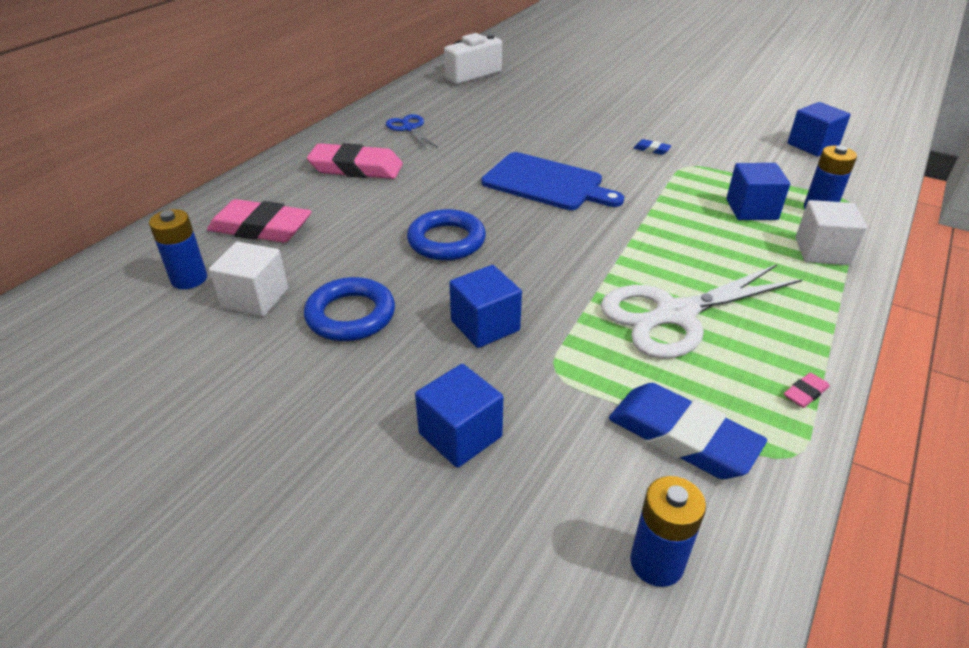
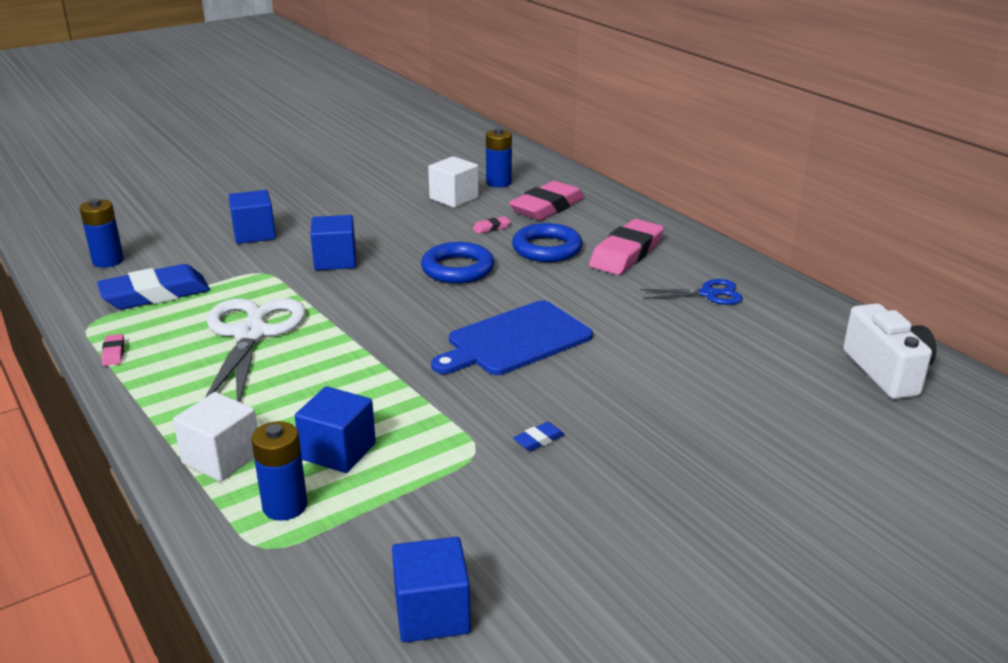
camera: 115 degrees right, 10 degrees down
blue ring [304,277,395,341] -> blue ring moved to [512,223,583,262]
none -> pink eraser [473,216,511,234]

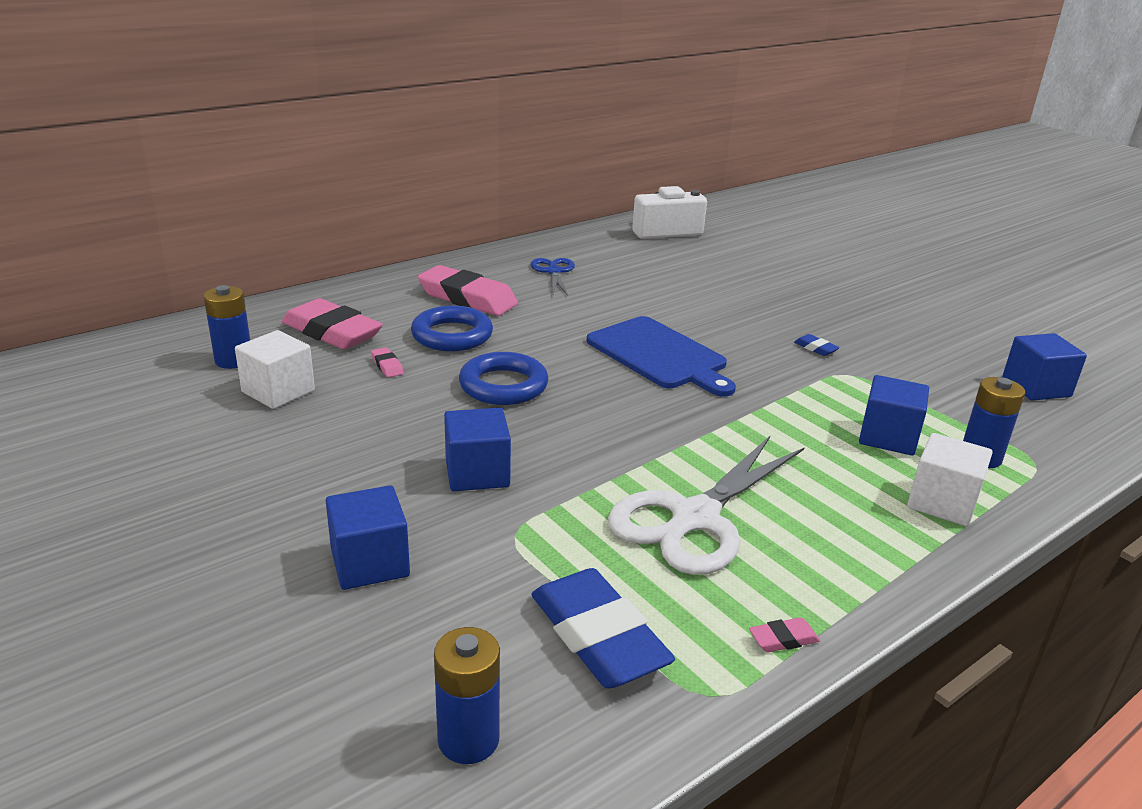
camera: 95 degrees left, 0 degrees up
white scissors [205,298,306,402] -> white scissors turned 45 degrees counterclockwise [608,436,805,575]

